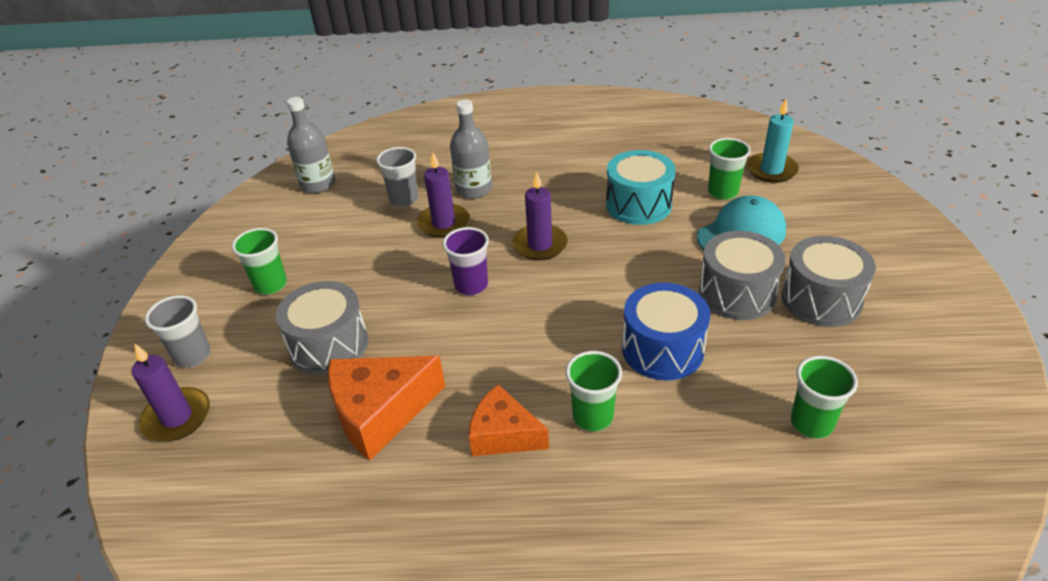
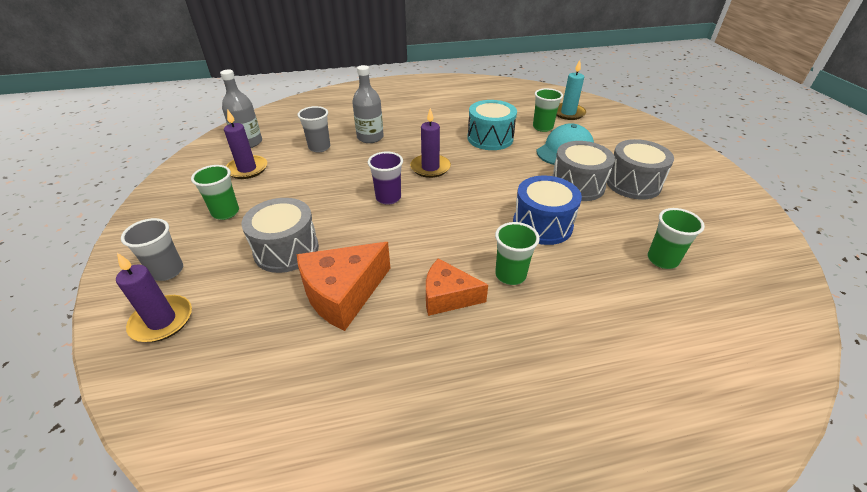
camera: 15 degrees left, 0 degrees up
purple candle [417,153,470,238] -> purple candle moved to [224,109,267,179]

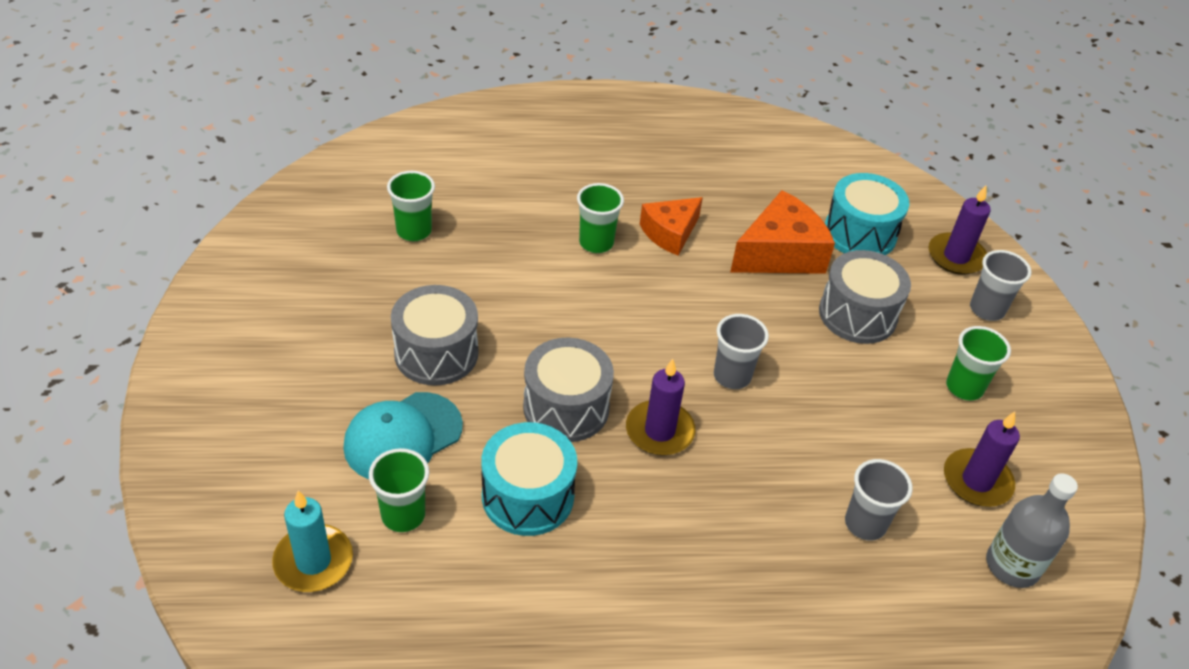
camera: 175 degrees left, 5 degrees up
grey bottle [352,65,384,143] -> none
purple cup [368,152,403,205] -> grey cup [714,314,769,389]
orange cheese [426,258,488,316] -> orange cheese turned 120 degrees clockwise [640,197,703,256]
blue drum [513,176,582,245] -> none
grey drum [606,139,674,200] -> grey drum moved to [523,338,614,442]
none -> turquoise drum [825,173,909,255]

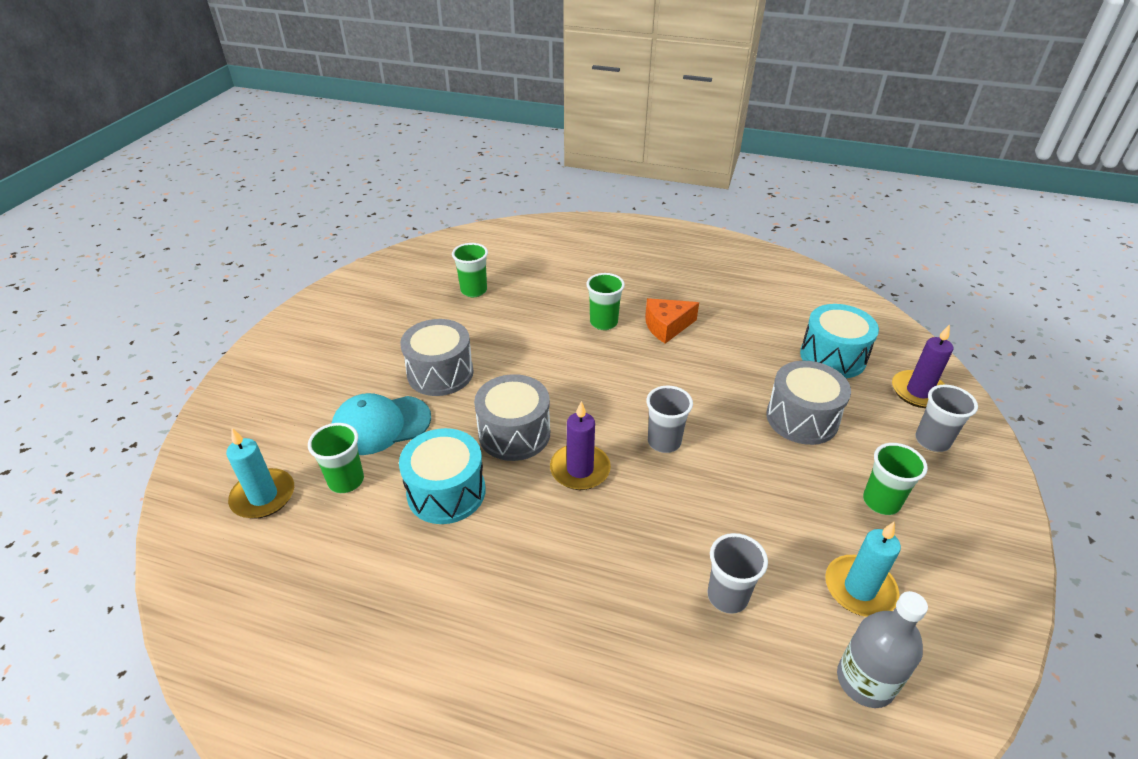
camera: 25 degrees right, 5 degrees down
orange cheese [730,190,835,274] -> none
purple candle [944,411,1020,507] -> turquoise candle [825,522,901,617]

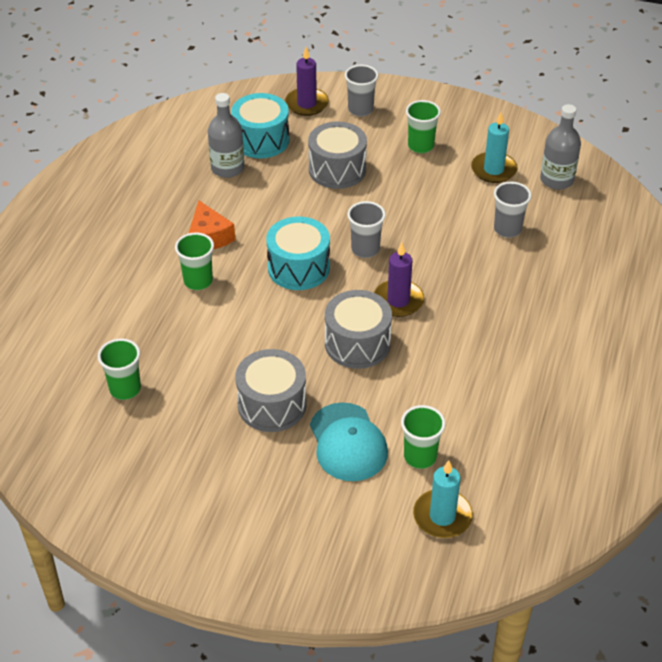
camera: 90 degrees left, 5 degrees up
turquoise drum [399,428,486,524] -> turquoise drum moved to [266,216,330,290]
none -> grey bottle [208,93,245,178]

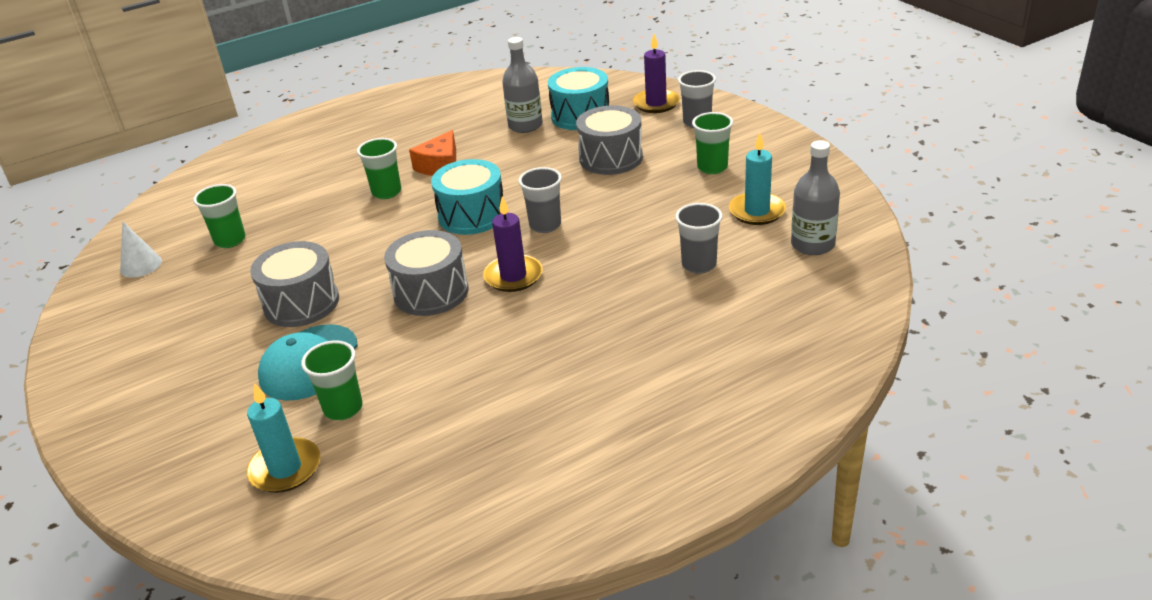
camera: 45 degrees right, 10 degrees down
none -> white cone [120,221,162,278]

